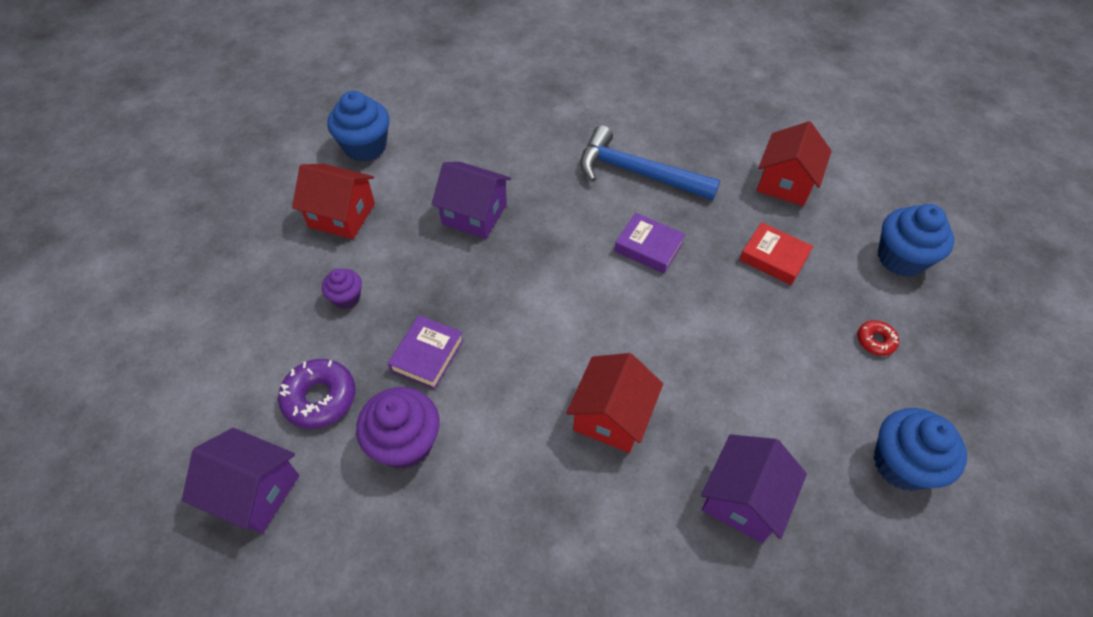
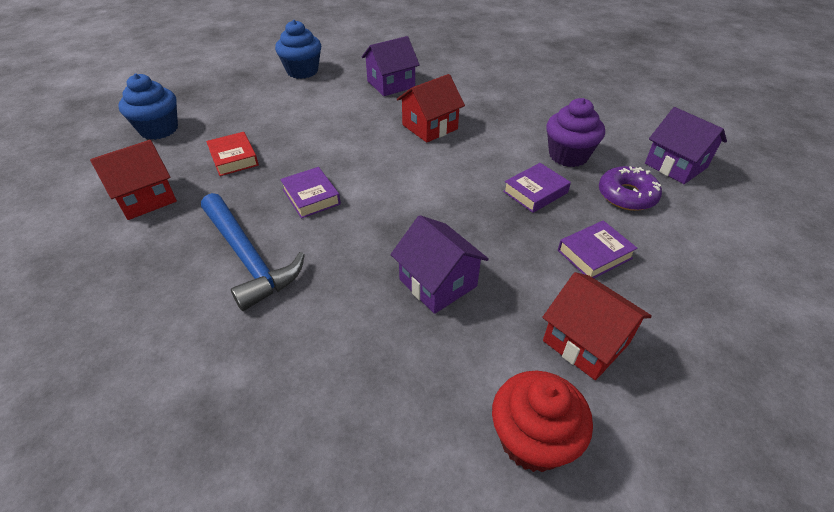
camera: 150 degrees left, 10 degrees down
purple cupcake [322,269,362,309] -> purple book [558,220,638,278]
blue cupcake [327,91,389,162] -> red cupcake [492,371,593,472]
red donut [857,320,899,356] -> none

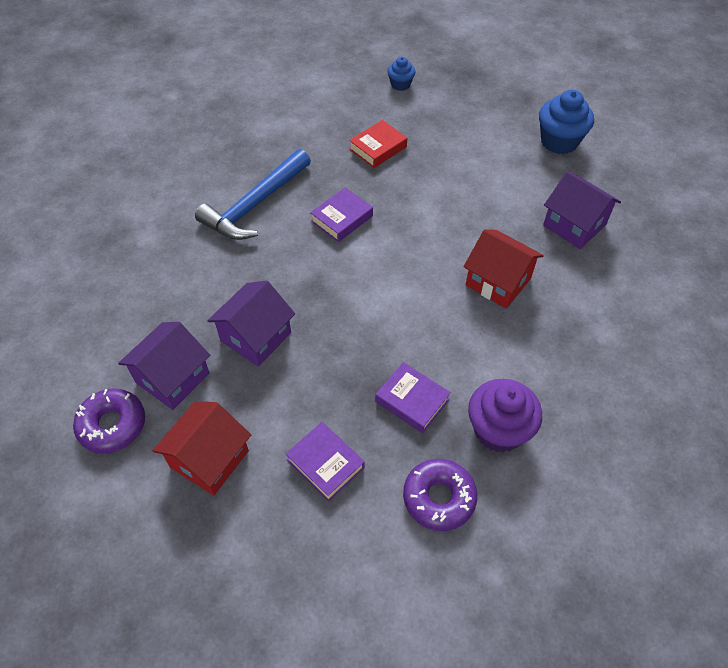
camera: 75 degrees right, 10 degrees up
red house [90,140,177,220] -> none
blue cupcake [118,74,178,140] -> blue cupcake [387,57,415,91], size x0.56
red cupcake [492,371,593,472] -> purple donut [73,388,145,454]
purple house [645,107,727,184] -> purple house moved to [118,322,210,410]

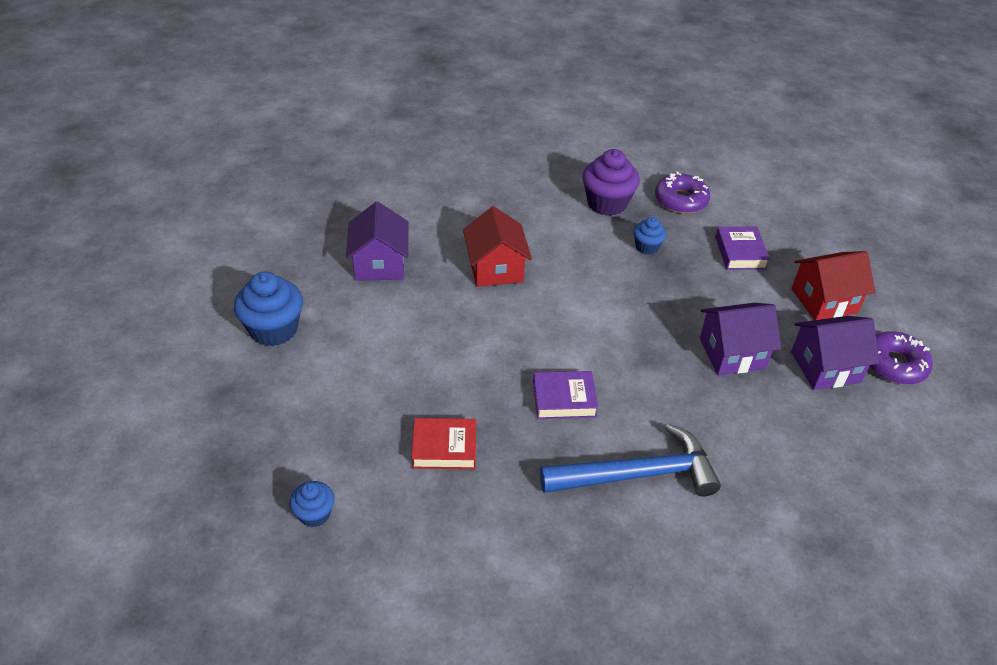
camera: 140 degrees left, 10 degrees down
purple book [375,362,451,433] -> blue cupcake [633,217,667,255]

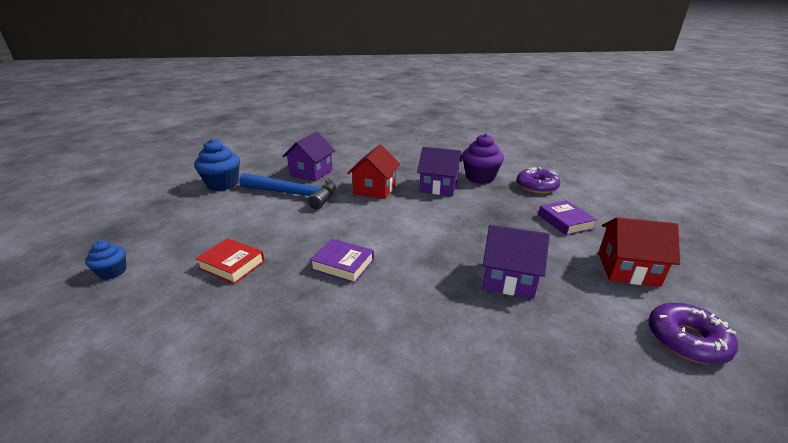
camera: 30 degrees right, 15 degrees down
blue hammer [540,424,721,497] -> blue hammer moved to [239,173,336,209]
blue cupcake [633,217,667,255] -> none
purple book [715,226,770,270] -> purple book turned 45 degrees counterclockwise [538,200,597,236]
purple house [791,316,880,390] -> purple house moved to [417,147,462,196]

